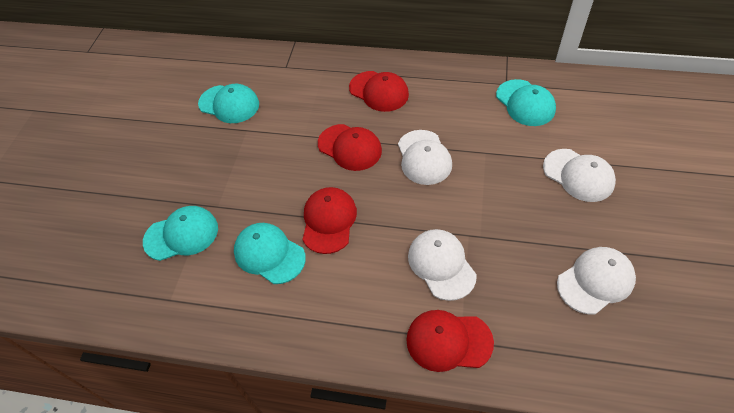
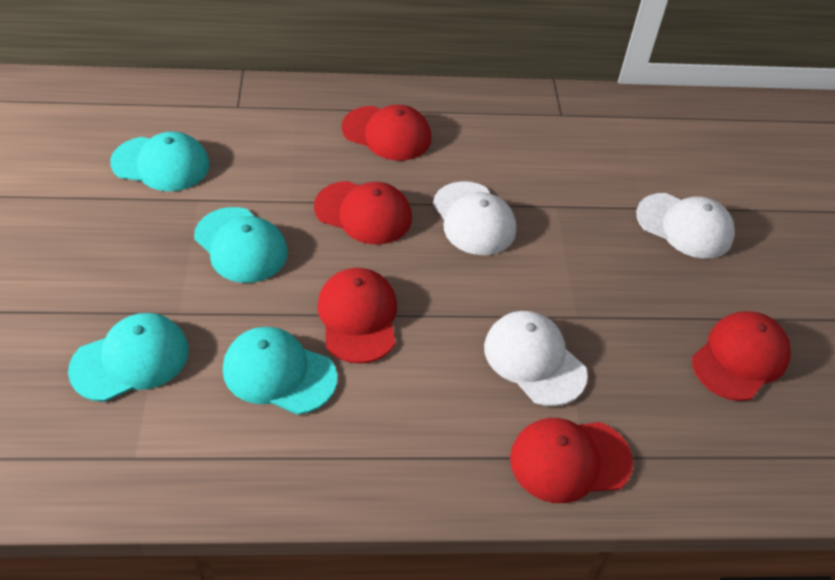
camera: 20 degrees left, 5 degrees down
turquoise cap [496,79,556,126] -> turquoise cap moved to [194,207,288,283]
white cap [557,247,636,314] -> red cap [692,311,791,401]

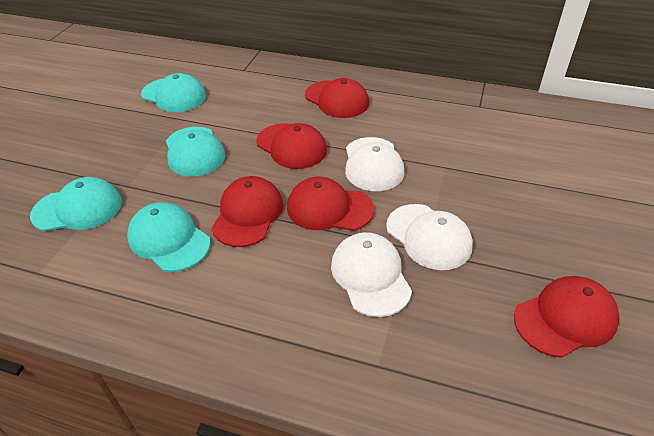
camera: 25 degrees right, 5 degrees down
red cap [510,418,633,503] -> red cap moved to [287,177,374,231]
white cap [636,193,735,259] -> white cap moved to [386,204,473,270]

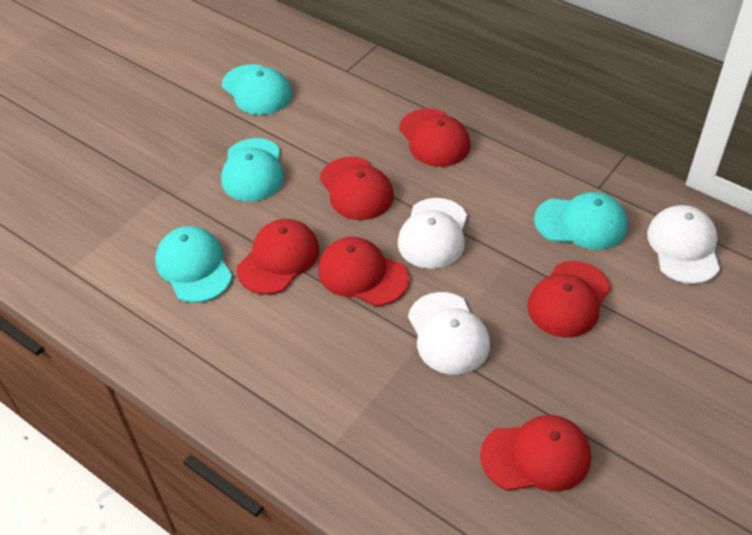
camera: 20 degrees right, 5 degrees up
turquoise cap [30,177,122,231] -> turquoise cap moved to [534,192,627,250]
white cap [331,232,412,317] -> white cap moved to [647,205,720,284]
none -> red cap [527,261,611,338]

